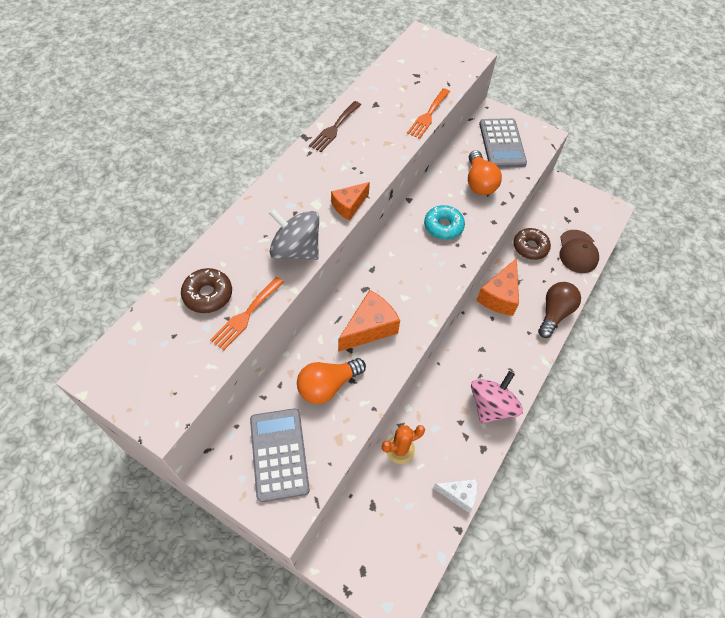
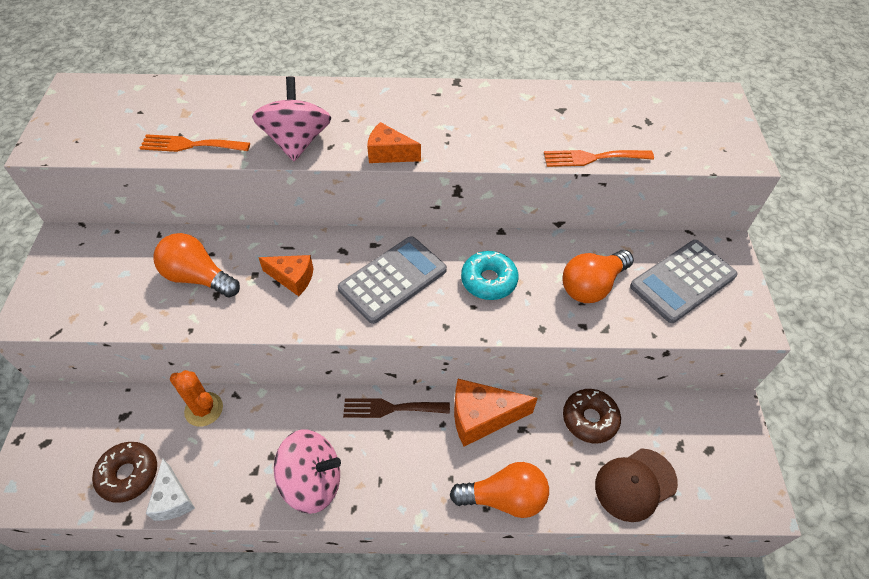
camera: 60 degrees right, 5 degrees down
brown donut [181,268,232,313] -> brown donut moved to [92,442,157,503]
grey calculator [250,408,310,502] -> grey calculator moved to [338,236,447,324]
grey spinning top [269,208,319,260] -> pink spinning top [252,76,331,161]
brown fork [309,101,361,152] -> brown fork moved to [343,398,450,418]
orange cheese [338,290,400,352] -> orange cheese [258,255,314,296], size x0.64
brown light bulb [538,282,581,338] -> orange light bulb [450,462,549,518]

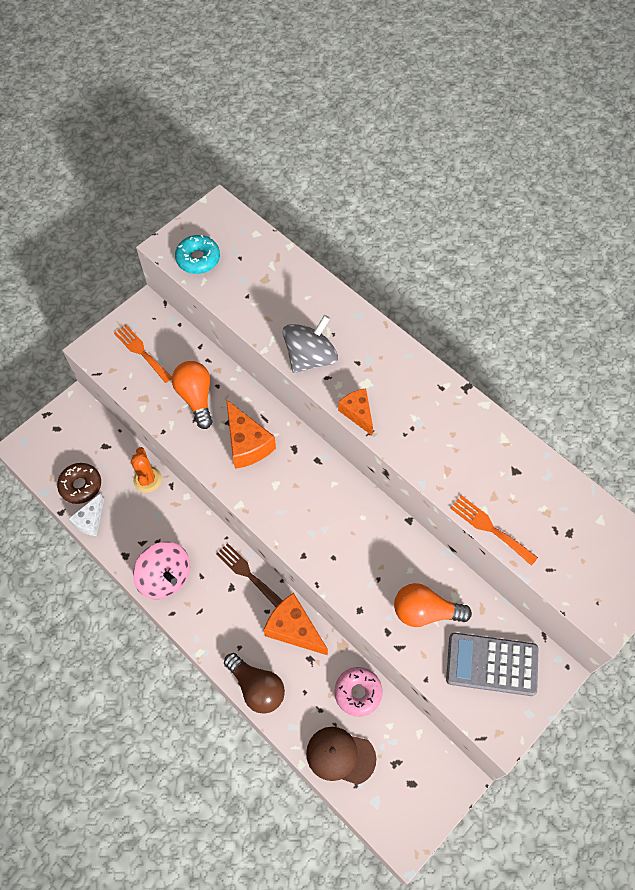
camera: 45 degrees right, 10 degrees up
orange fork [140,134,250,152] -> orange fork moved to [114,325,172,383]
pink spinning top [252,76,331,161] -> grey spinning top [283,315,338,373]
orange cheese [258,255,314,296] -> orange cheese [226,399,276,469], size x1.57
grey calculator [338,236,447,324] -> none
orange light bulb [450,462,549,518] -> brown light bulb [224,653,285,714]
turquoise donut [461,251,518,300] -> turquoise donut moved to [175,235,220,274]
brown donut [563,389,621,443] -> pink donut [334,667,383,717]

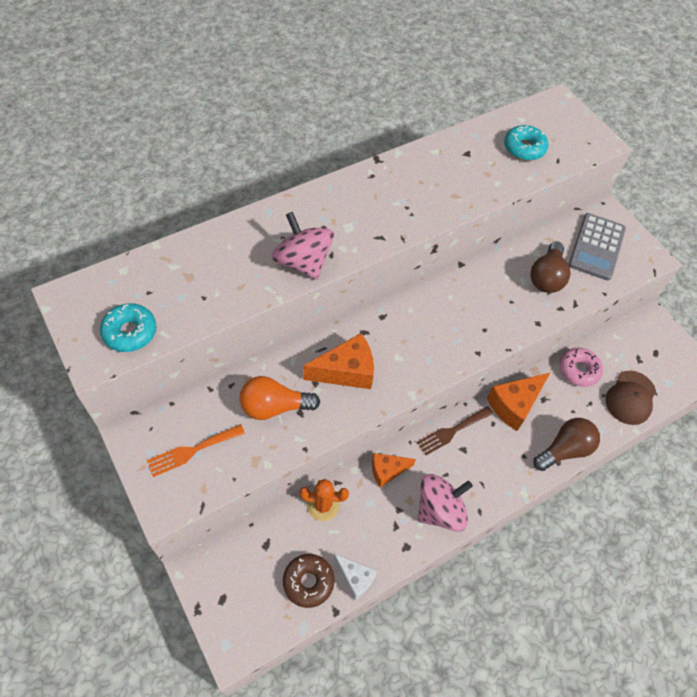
camera: 80 degrees left, 5 degrees down
grey spinning top [283,315,338,373] -> pink spinning top [272,212,334,280]
orange cheese [338,388,373,435] -> orange cheese moved to [372,453,416,487]
orange light bulb [394,583,472,627] -> brown light bulb [530,241,570,293]
orange fork [450,495,538,566] -> none
none -> turquoise donut [504,125,548,161]

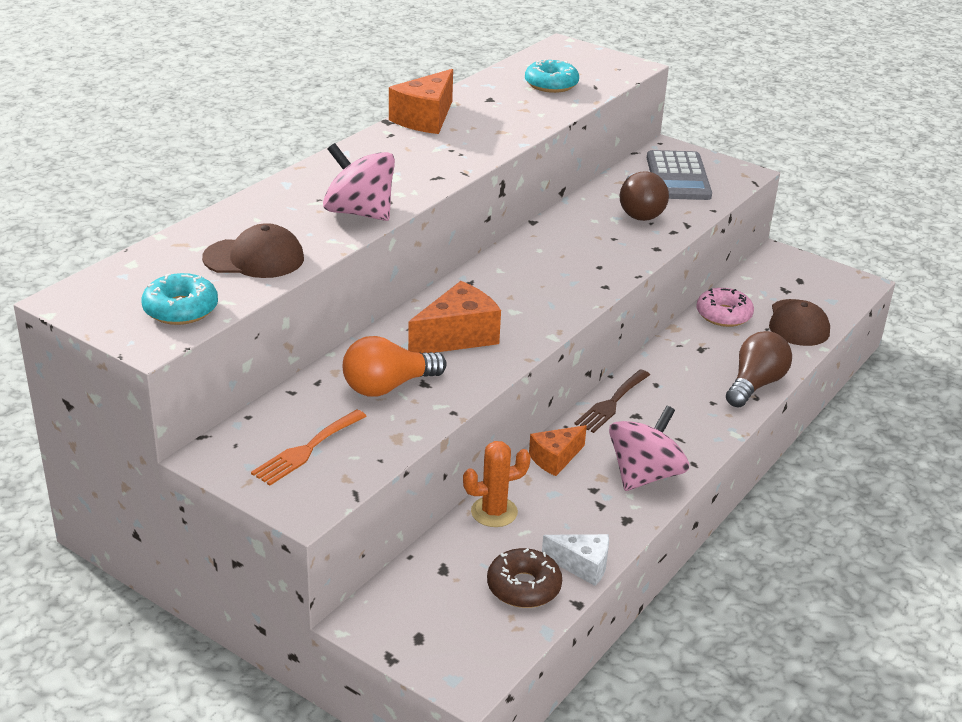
camera: 20 degrees left, 25 degrees down
orange cheese [487,373,550,431] -> orange cheese moved to [389,69,453,134]
none -> brown cap [202,223,304,278]

